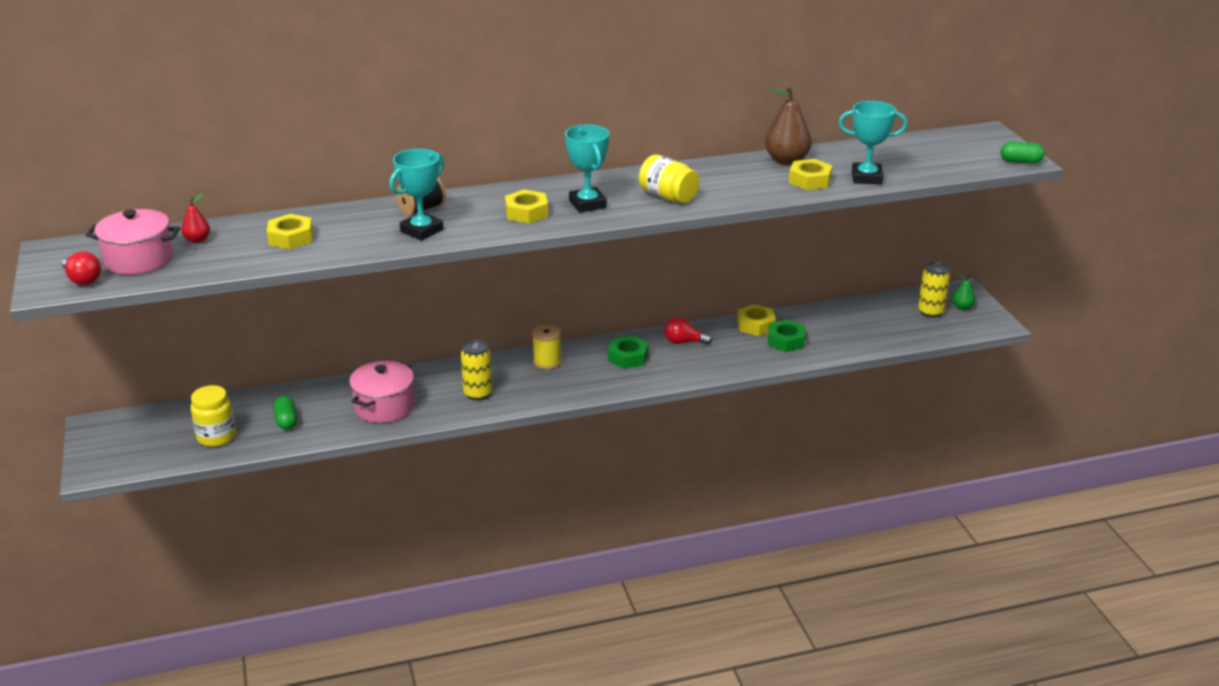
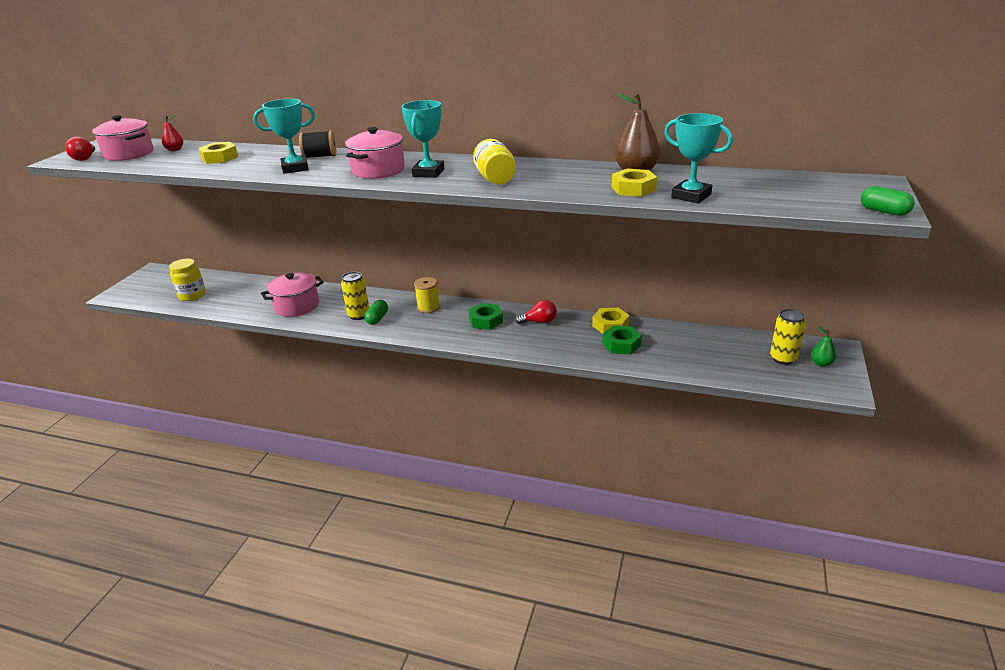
camera: 35 degrees right, 0 degrees up
green capsule [273,396,297,430] -> green capsule moved to [364,300,388,325]
yellow nut [505,189,548,223] -> pink pot [345,127,405,179]
red light bulb [664,317,712,345] -> red light bulb turned 135 degrees clockwise [515,300,557,324]

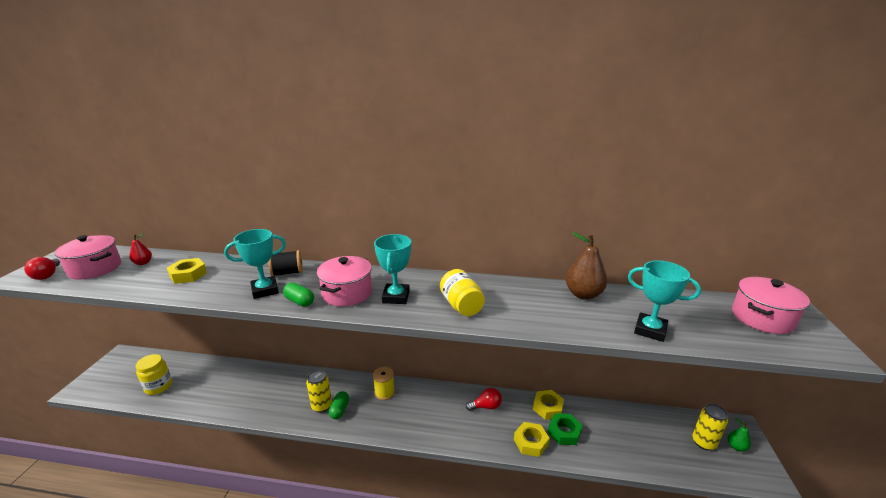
camera: 10 degrees left, 5 degrees down
pink pot [261,272,324,317] -> pink pot moved to [732,277,810,334]
green nut [469,303,503,330] -> none
yellow nut [612,168,657,197] -> yellow nut moved to [514,422,550,457]
green capsule [861,186,915,216] -> green capsule moved to [283,283,314,307]

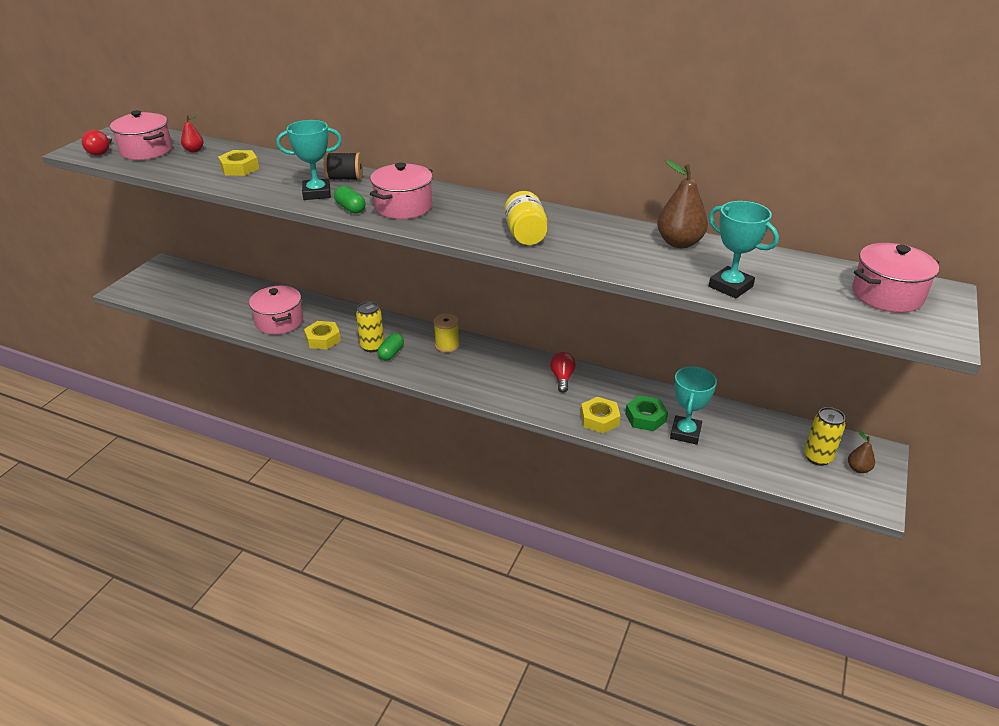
camera: 15 degrees right, 10 degrees up
yellow jar [136,354,172,395] -> none
turquoise trophy [374,234,411,304] -> turquoise trophy moved to [670,366,717,445]
red light bulb [466,388,502,411] -> red light bulb turned 90 degrees counterclockwise [550,352,576,393]
yellow nut [533,390,564,420] -> yellow nut moved to [304,321,341,350]
green pear [728,418,751,452] -> brown pear [848,430,875,473]
none -> pink pot [249,286,303,335]

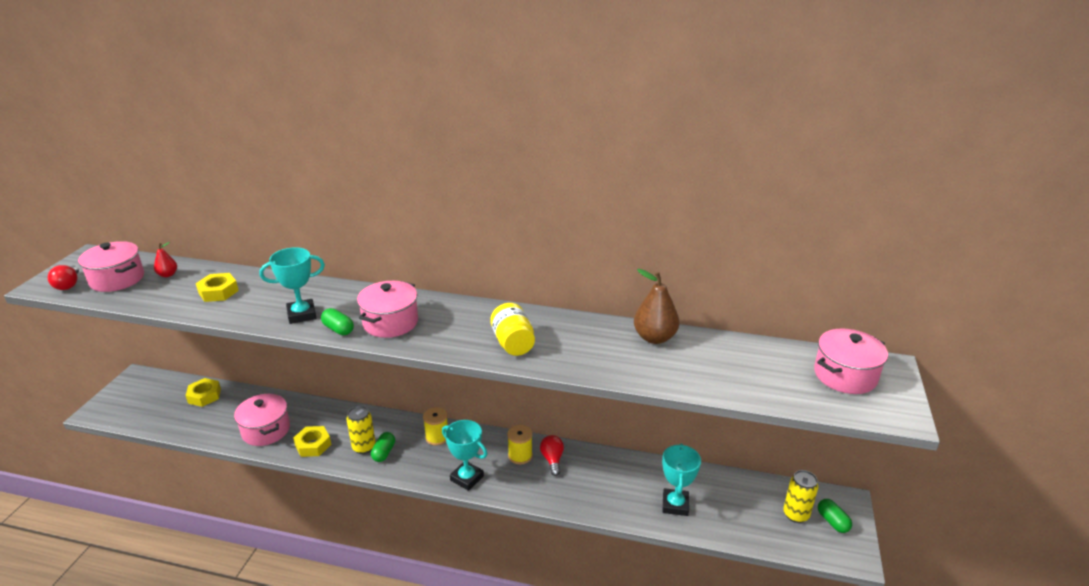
camera: 10 degrees left, 5 degrees down
black spool [324,152,363,181] -> none
yellow nut [581,397,620,433] -> yellow nut moved to [186,378,221,407]
green nut [625,395,668,431] -> none
turquoise trophy [709,201,779,299] -> turquoise trophy moved to [442,420,487,491]
brown pear [848,430,875,473] -> green capsule [818,499,852,533]
none -> yellow spool [507,425,533,464]

